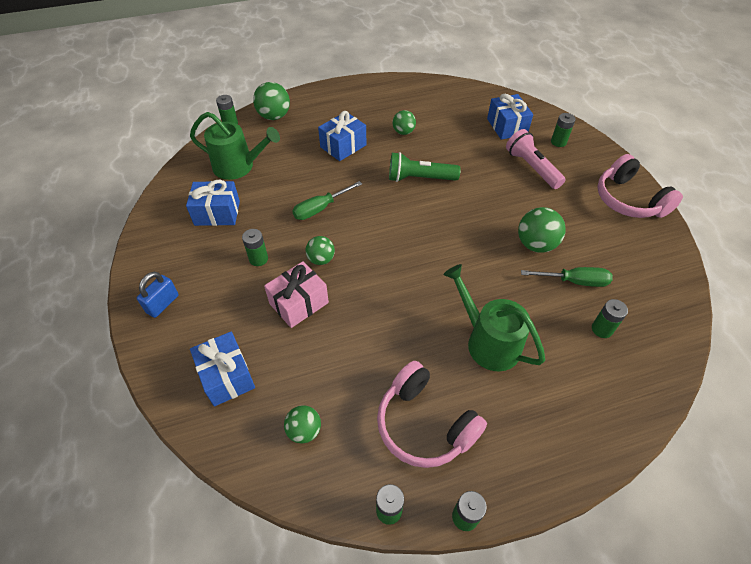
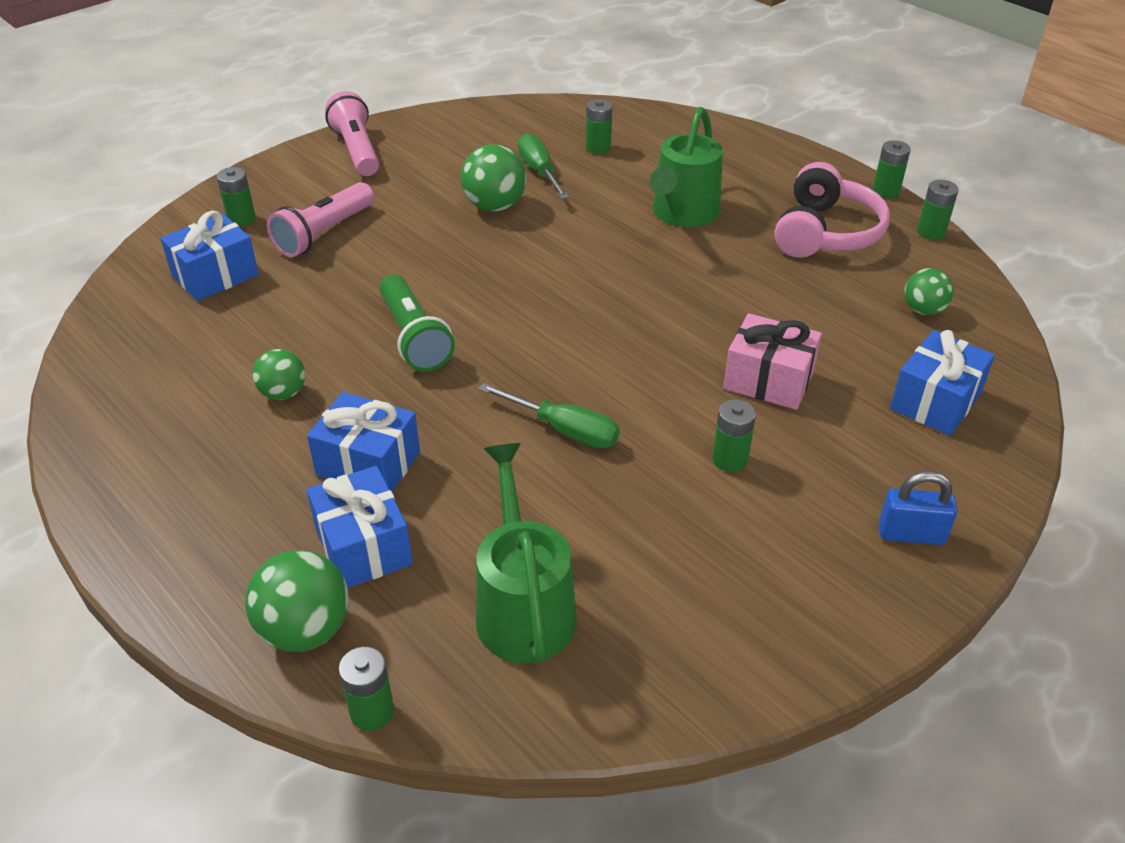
camera: 115 degrees left, 10 degrees down
blue gift [186,180,240,226] -> blue gift moved to [306,466,413,588]
green ball [306,236,335,265] -> none
pink headphones [597,154,683,218] -> pink flashlight [325,91,379,176]

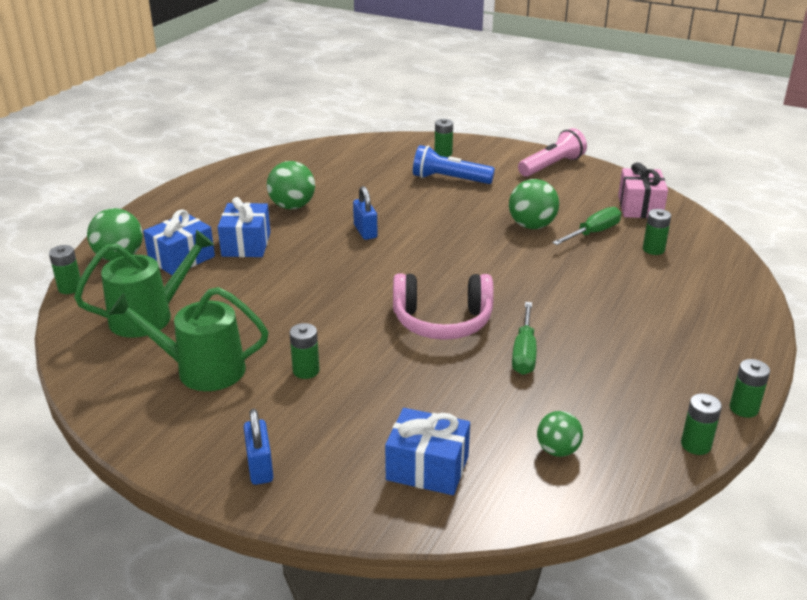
camera: 70 degrees right, 10 degrees down
blue gift [160,211,259,301] -> none
green ball [253,349,305,400] -> green ball [267,161,315,210], size x1.57
pink flashlight [267,182,374,257] -> blue flashlight [413,145,495,184]
green flashlight [379,275,455,372] -> blue padlock [353,186,378,240]
green screwdriver [478,383,620,449] -> green screwdriver moved to [512,302,537,375]
green watering can [649,107,723,227] -> green watering can moved to [109,287,268,391]
pink gift [723,313,822,410] -> pink gift moved to [618,162,668,218]
pink headphones [775,162,890,258] -> pink headphones moved to [393,273,494,340]

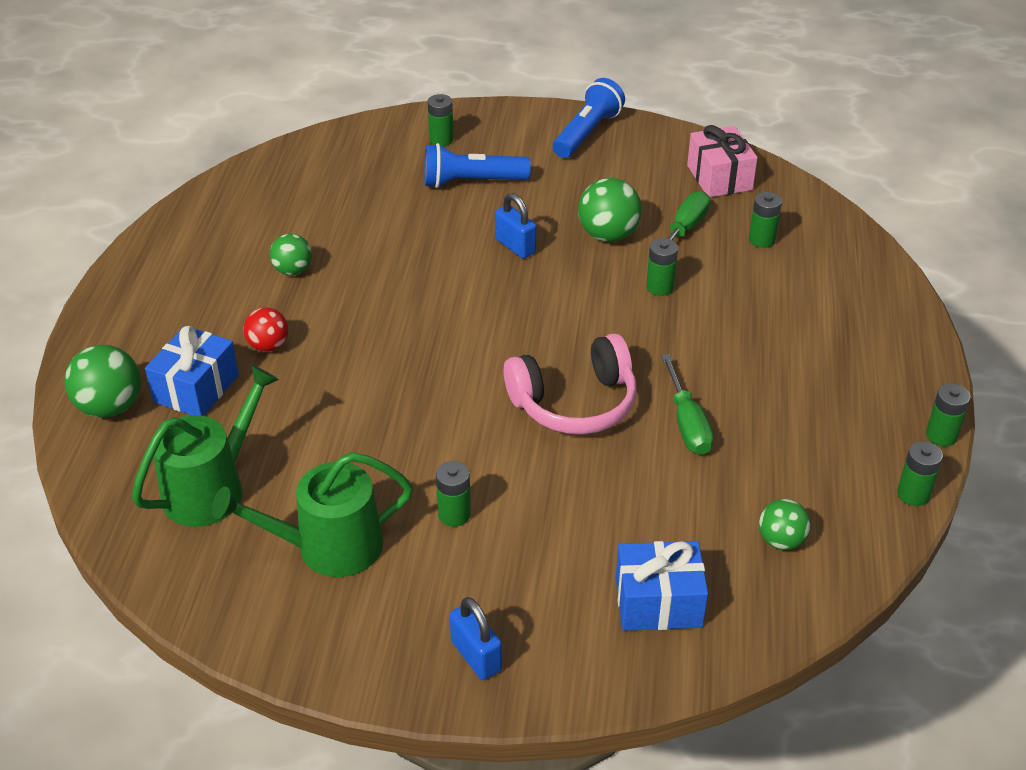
camera: 20 degrees left, 10 degrees up
green battery [49,245,81,294] -> green battery moved to [646,238,678,296]
blue gift [218,197,270,257] -> red ball [244,308,288,352]
green ball [267,161,315,210] -> green ball [270,234,312,275], size x0.64
blue padlock [353,186,378,240] -> blue padlock moved to [495,193,537,258]
pink flashlight [518,128,587,177] -> blue flashlight [553,78,625,158]

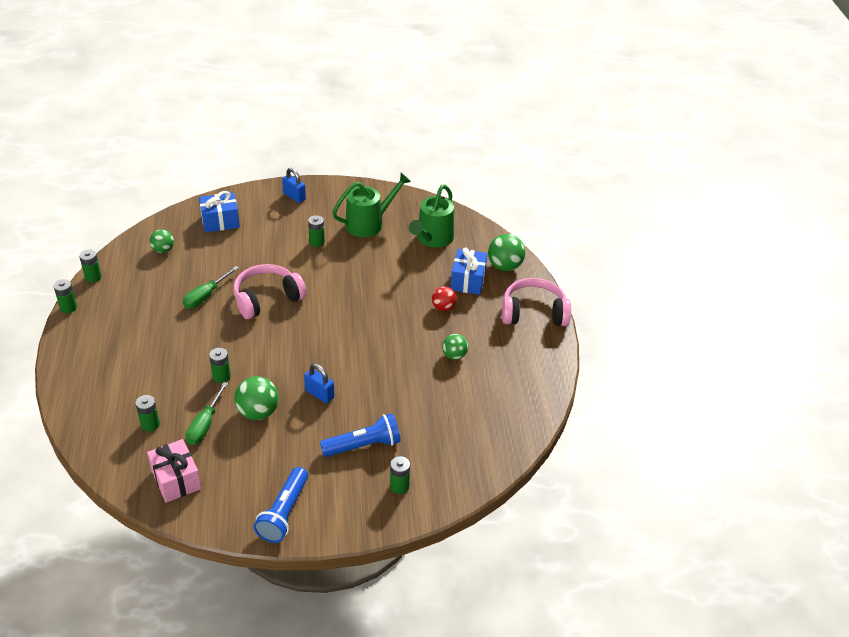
camera: 165 degrees right, 0 degrees up
green screwdriver [661,354,714,455] -> green screwdriver turned 120 degrees counterclockwise [183,266,239,308]
none -> pink headphones [502,278,571,326]

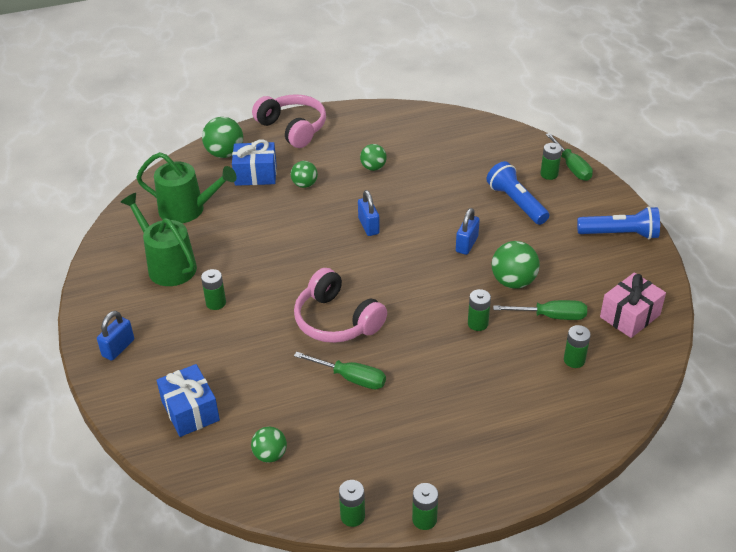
camera: 100 degrees left, 0 degrees up
red ball [432,286,457,311] -> green ball [291,161,318,188]
pink headphones [502,278,571,326] -> pink headphones turned 150 degrees clockwise [252,94,326,148]
none -> blue padlock [358,190,380,236]
none -> green screwdriver [546,133,593,181]

